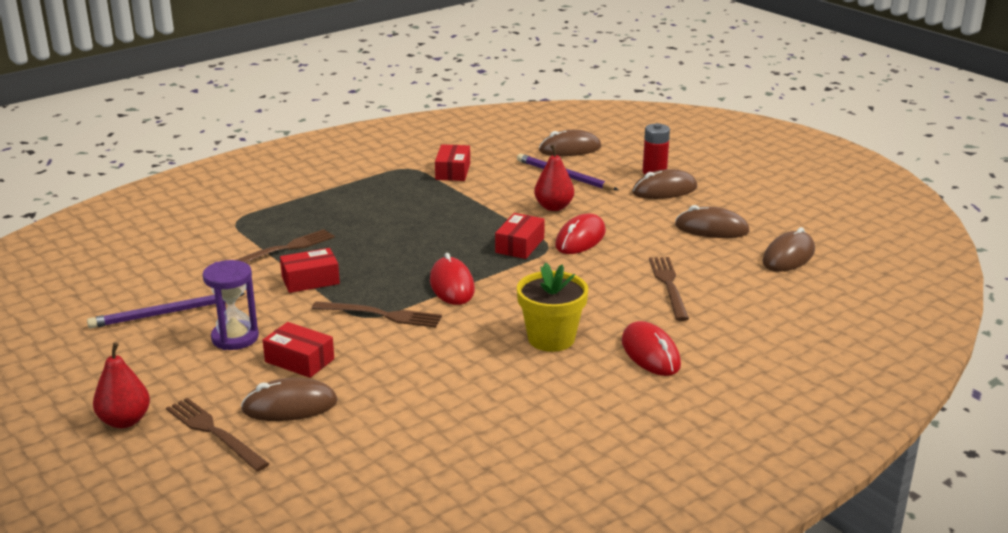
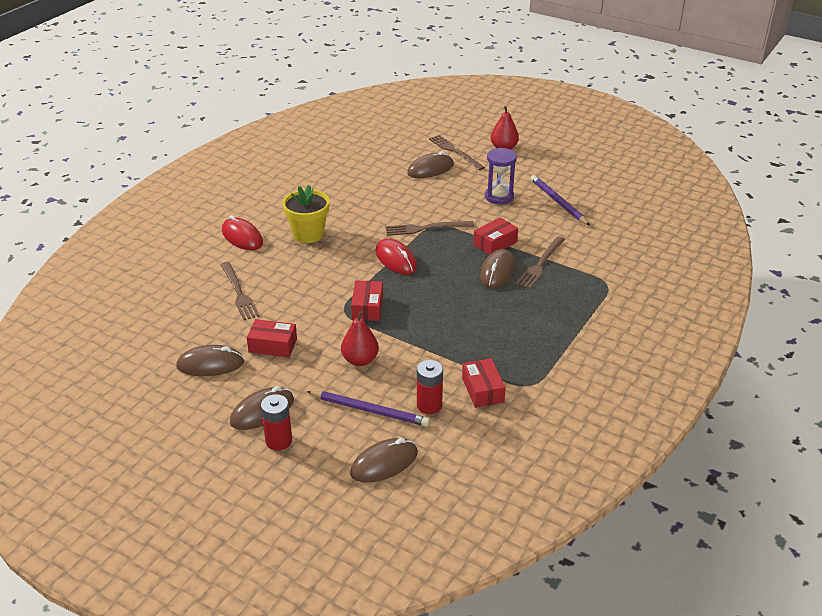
camera: 160 degrees right, 10 degrees up
purple pencil [87,293,246,328] -> purple pencil turned 75 degrees counterclockwise [530,175,590,226]
brown fork [166,398,269,472] -> brown fork turned 150 degrees counterclockwise [429,135,485,170]
red box [263,322,334,378] -> red box moved to [247,319,297,357]
red mouse [555,214,606,254] -> none
brown mouse [762,227,815,272] -> brown mouse moved to [480,249,515,288]
none -> red battery [417,360,443,414]

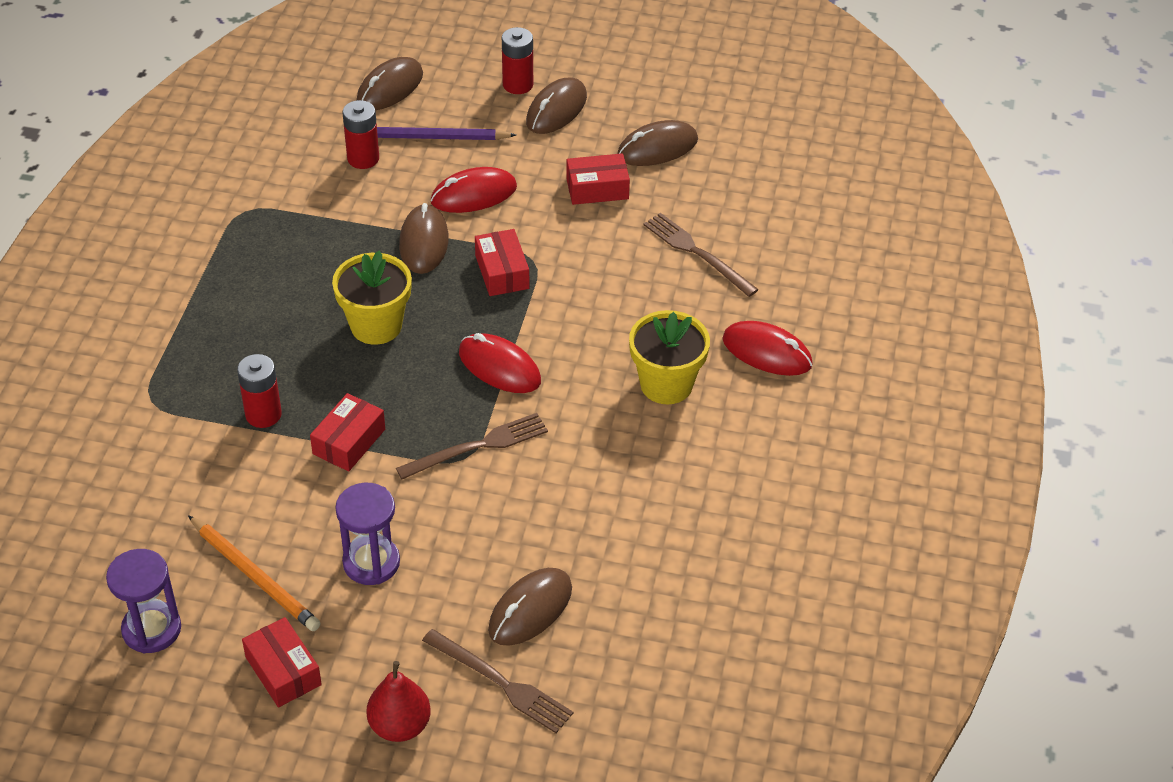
camera: 160 degrees right, 10 degrees up
red pear [341,311,379,366] -> red mouse [431,167,517,213]
red box [462,358,506,408] -> red box moved to [242,617,322,707]
brown mouse [480,249,515,288] -> brown mouse moved to [399,203,449,274]
brown fork [516,236,565,289] -> red battery [237,354,282,428]
purple pencil [530,175,590,226] -> orange pencil [188,515,321,631]
none -> purple hourglass [106,549,181,653]
none -> yellow flower pot [332,251,412,345]

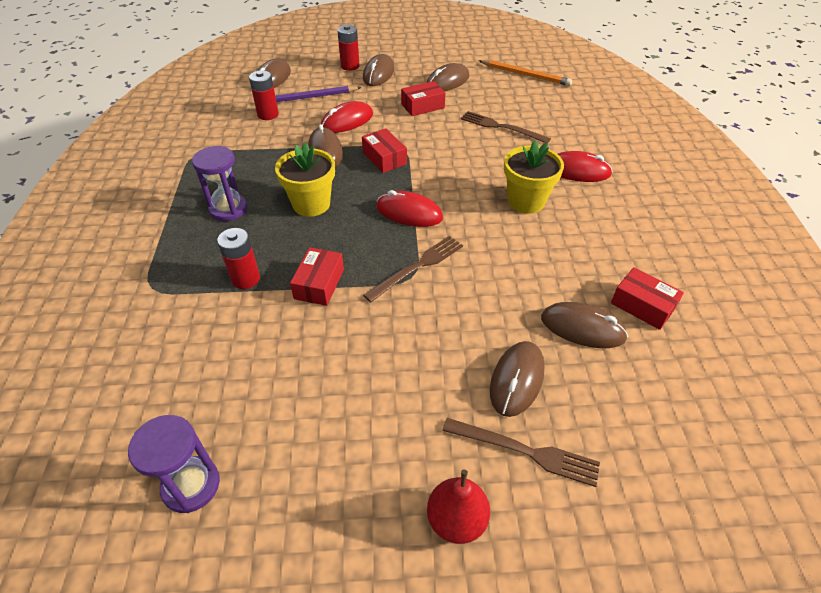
camera: 15 degrees left, 0 degrees up
orange pencil [188,515,321,631] -> orange pencil moved to [479,60,572,86]
red box [242,617,322,707] -> red box moved to [611,267,684,330]
purple hourglass [335,483,400,585] -> purple hourglass moved to [192,146,248,221]
none -> brown mouse [541,302,628,348]

